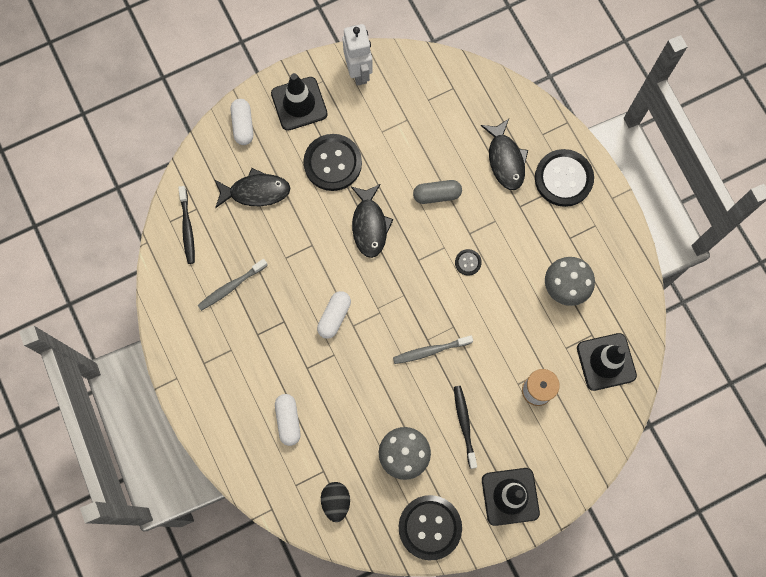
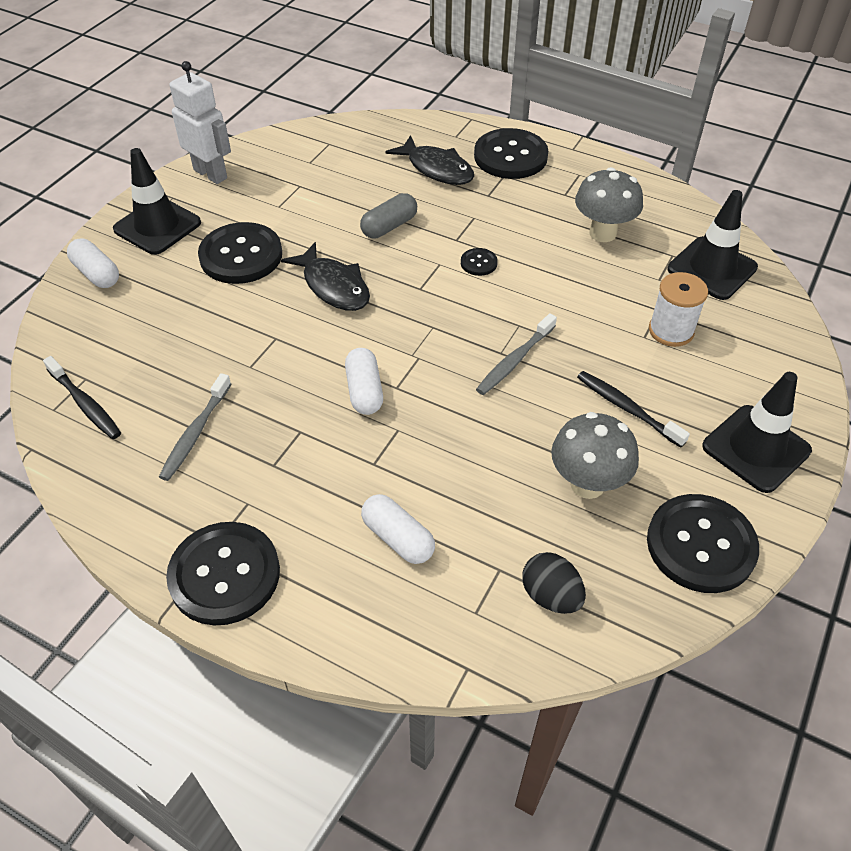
camera: 35 degrees left, 25 degrees down
black fish [214,168,291,208] -> none
none -> black button [166,522,280,625]

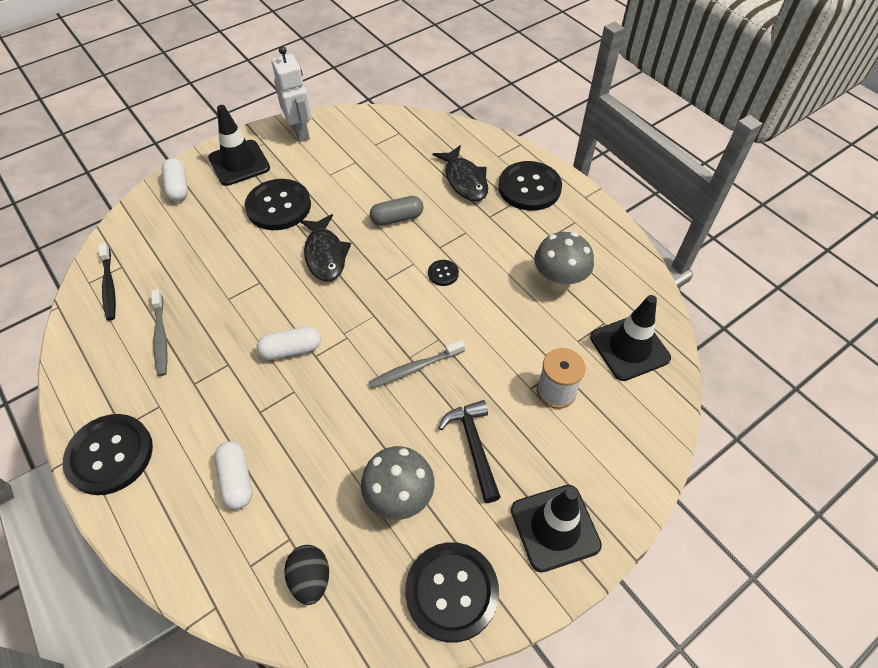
camera: 25 degrees right, 5 degrees up
grey toothbrush [159,373,231,481] -> grey toothbrush turned 60 degrees counterclockwise [151,289,168,376]
white capsule [345,348,383,415] -> white capsule turned 60 degrees clockwise [257,326,321,360]
black toothbrush [577,371,690,448] -> black hammer [439,400,501,503]

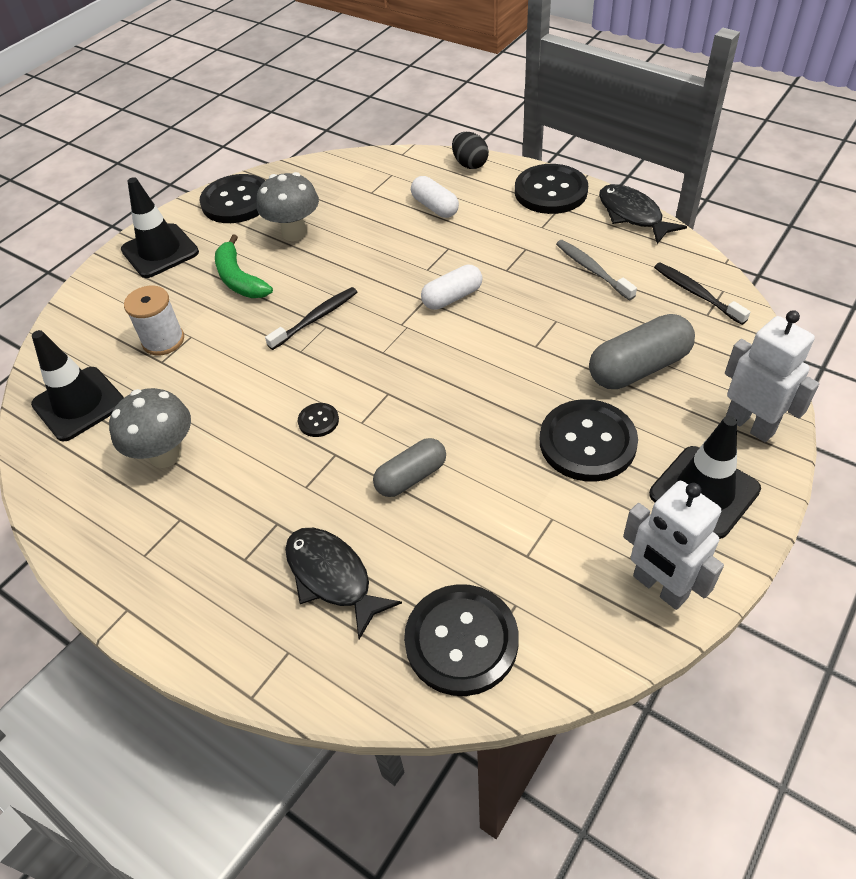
camera: 165 degrees right, 5 degrees down
white capsule [162,158,188,202] -> white robot [725,310,819,442]
black egg [284,545,329,605] -> black egg moved to [452,132,489,169]
black fish [299,214,351,282] -> black fish moved to [599,184,687,244]
grey toothbrush [369,340,465,389] -> black toothbrush [265,287,357,350]
black hammer [439,400,501,503] -> green banana [215,234,273,298]
black button [498,161,562,211] -> black button moved to [404,584,519,696]
none -> grey capsule [589,314,695,389]

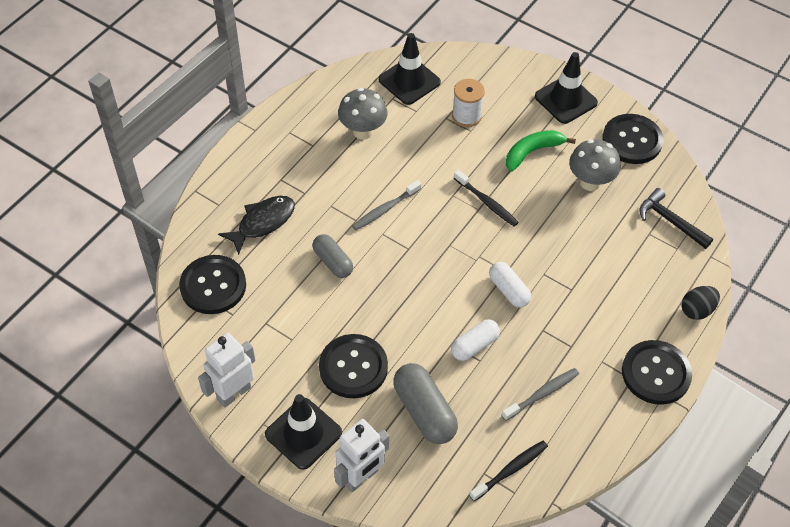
camera: 85 degrees right, 5 degrees up
black button [298,403,339,437] -> grey toothbrush [352,180,422,230]
white capsule [411,176,459,218] -> white capsule moved to [451,319,500,361]
black fish [599,184,687,244] -> none
none -> black hammer [639,188,713,249]

